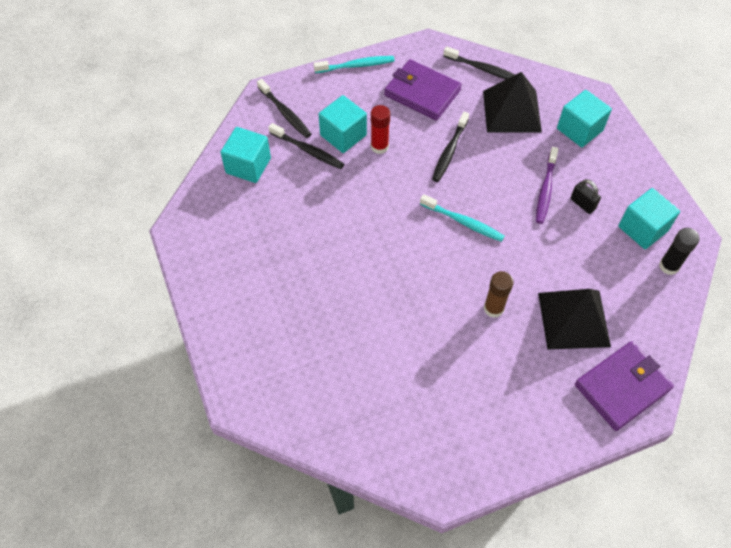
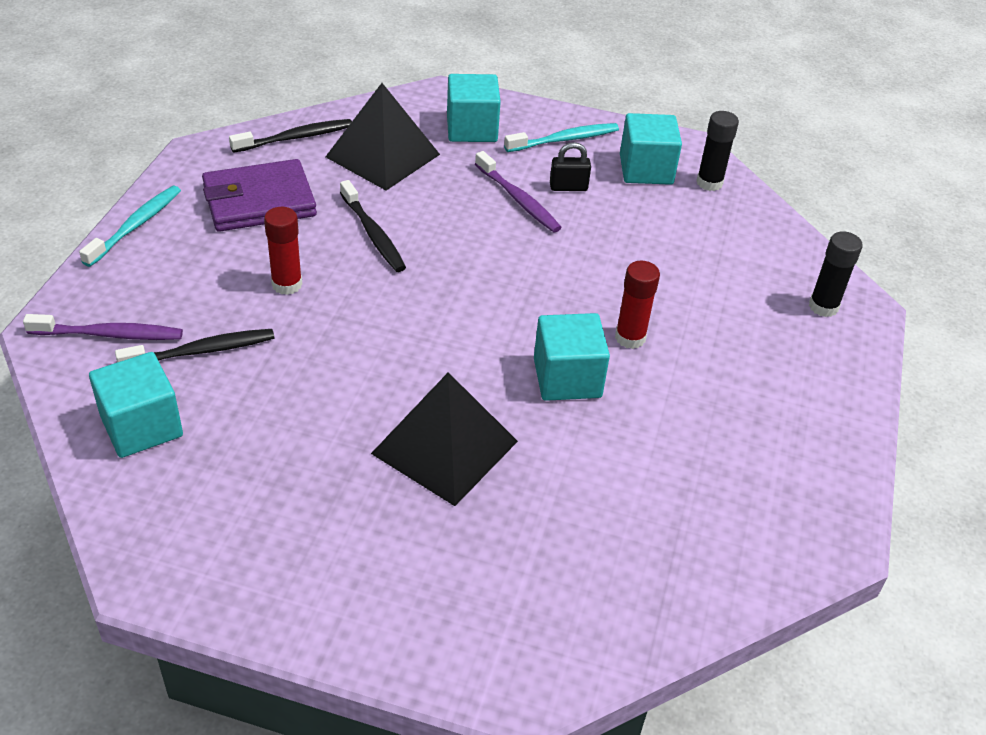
camera: 55 degrees left, 15 degrees down
black toothbrush [257,79,311,138] -> purple toothbrush [23,314,183,340]
turquoise cube [319,95,367,153] -> turquoise cube moved to [534,313,610,401]
turquoise toothbrush [420,194,505,242] -> turquoise toothbrush moved to [504,123,619,152]
brown glue stick [484,271,514,318] -> red glue stick [615,261,660,349]
black pyramid [538,289,611,350] -> black pyramid moved to [371,372,518,506]
purple wallet [575,341,674,431] -> black glue stick [809,231,863,317]

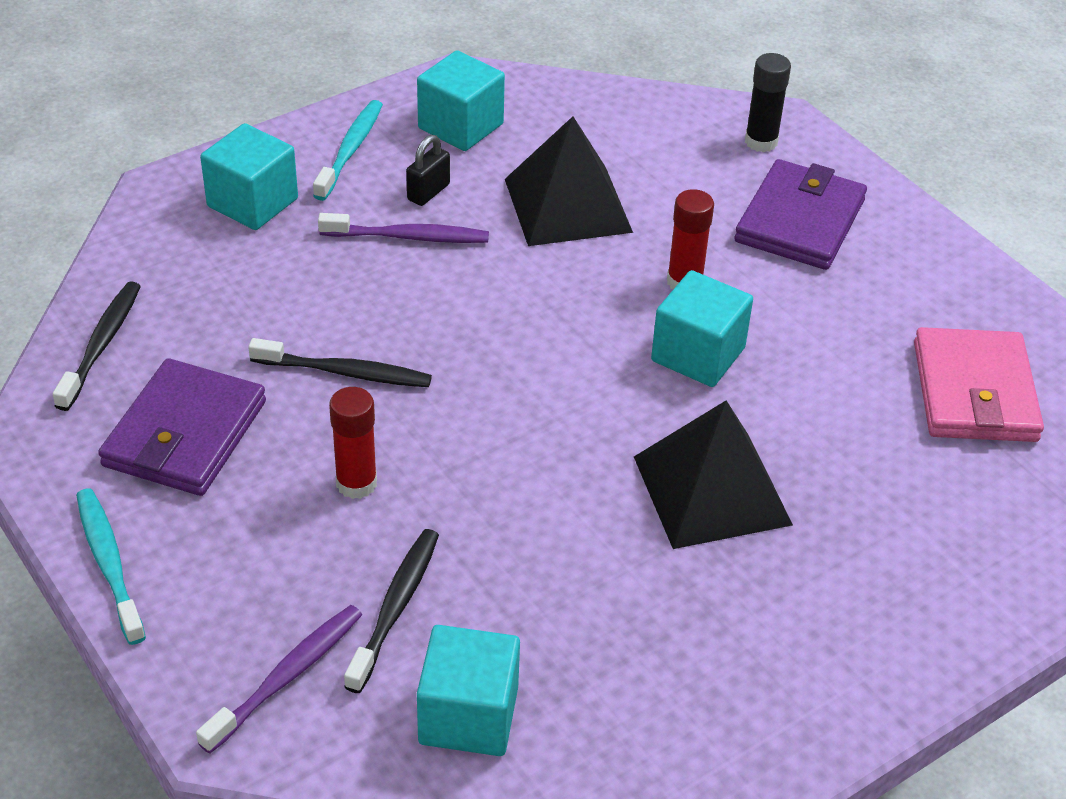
camera: 50 degrees left, 0 degrees up
black pyramid [325,83,440,190] -> black pyramid moved to [505,116,633,246]
black glue stick [696,111,739,191] -> none
none -> purple wallet [734,159,867,270]
none -> pink wallet [914,327,1044,442]

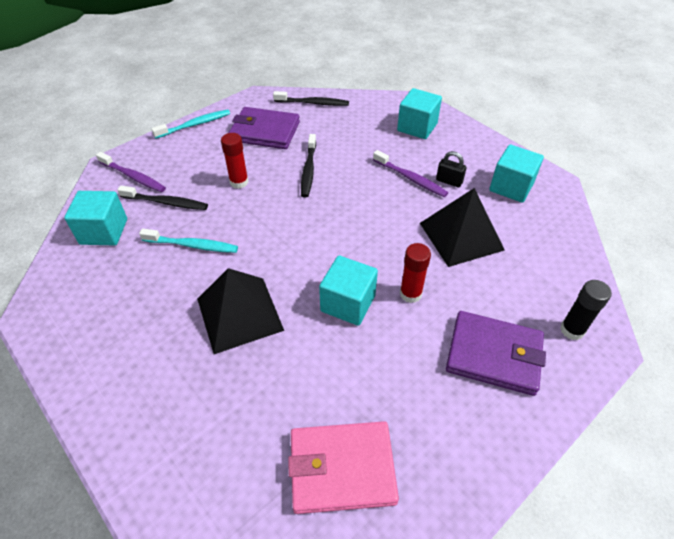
camera: 85 degrees right, 5 degrees up
turquoise toothbrush [313,100,383,201] -> turquoise toothbrush moved to [139,229,238,253]
purple toothbrush [318,213,489,243] -> purple toothbrush turned 45 degrees counterclockwise [373,150,448,197]

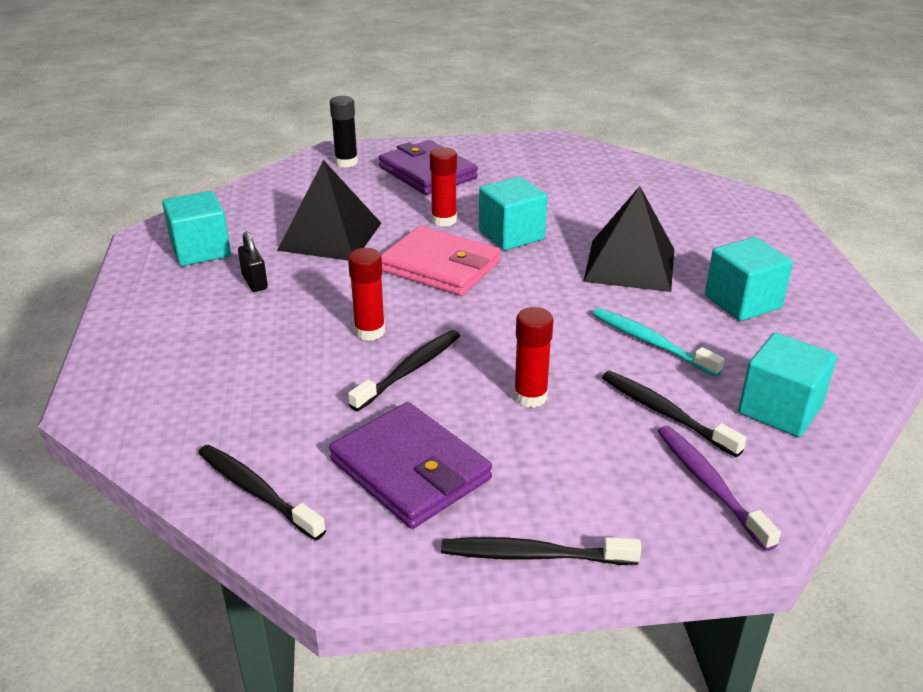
camera: 145 degrees left, 15 degrees down
turquoise toothbrush [151,109,230,139] -> black toothbrush [441,537,641,565]
pink wallet [288,421,399,514] -> pink wallet moved to [381,226,501,296]
purple toothbrush [373,150,448,197] -> none
turquoise cube [397,88,442,139] -> turquoise cube moved to [705,237,793,321]
none -> red glue stick [348,248,385,341]

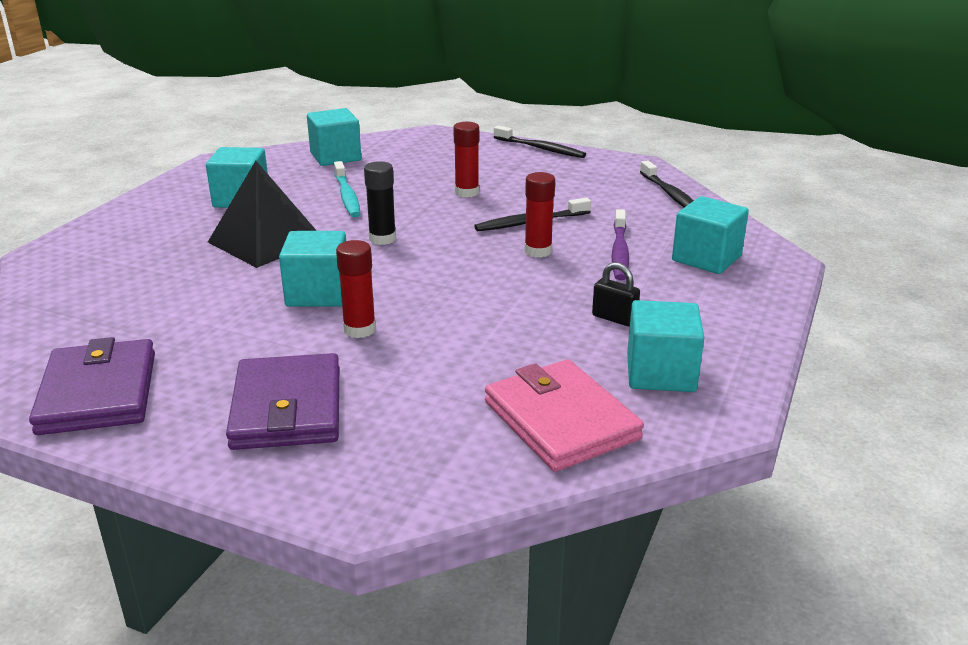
camera: 150 degrees left, 5 degrees down
black padlock [238,231,268,292] -> black padlock turned 60 degrees counterclockwise [592,262,640,326]
black pyramid [277,160,381,260] -> none
purple wallet [329,402,492,529] -> purple wallet moved to [29,337,155,435]
black glue stick [330,96,358,167] -> black glue stick moved to [364,161,396,245]
pink wallet [381,226,501,296] -> pink wallet moved to [485,359,644,472]
black toothbrush [602,371,747,457] -> none
purple toothbrush [658,426,781,551] -> purple toothbrush moved to [612,209,629,280]
none -> turquoise cube [672,196,749,274]

